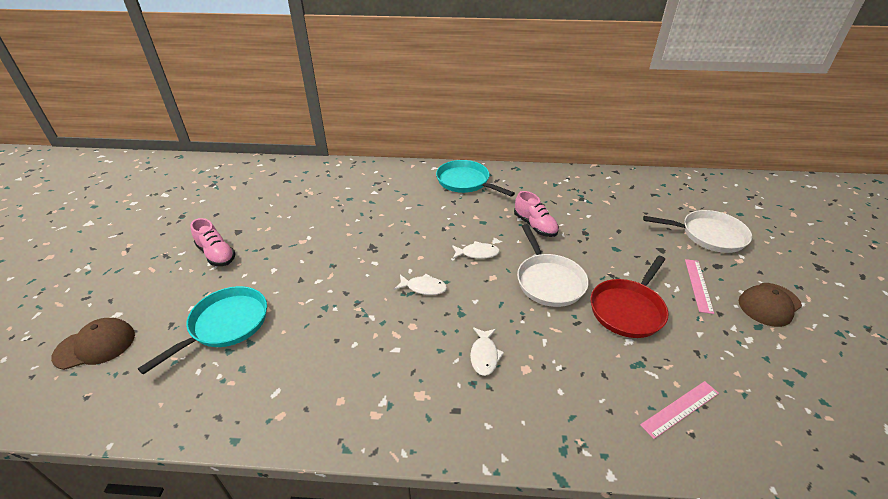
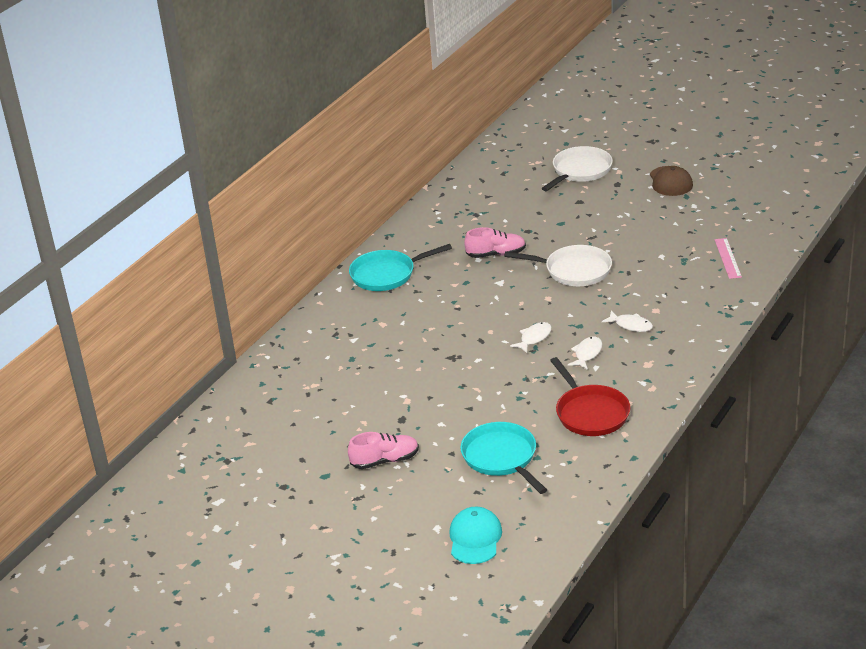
camera: 60 degrees left, 5 degrees down
brown cap [51,318,135,370] -> turquoise cap [449,507,502,564]
white fish [452,241,500,259] -> white fish moved to [568,336,602,370]
red pan [590,256,669,338] -> red pan moved to [550,357,630,436]
pink ruler [685,259,714,314] -> none

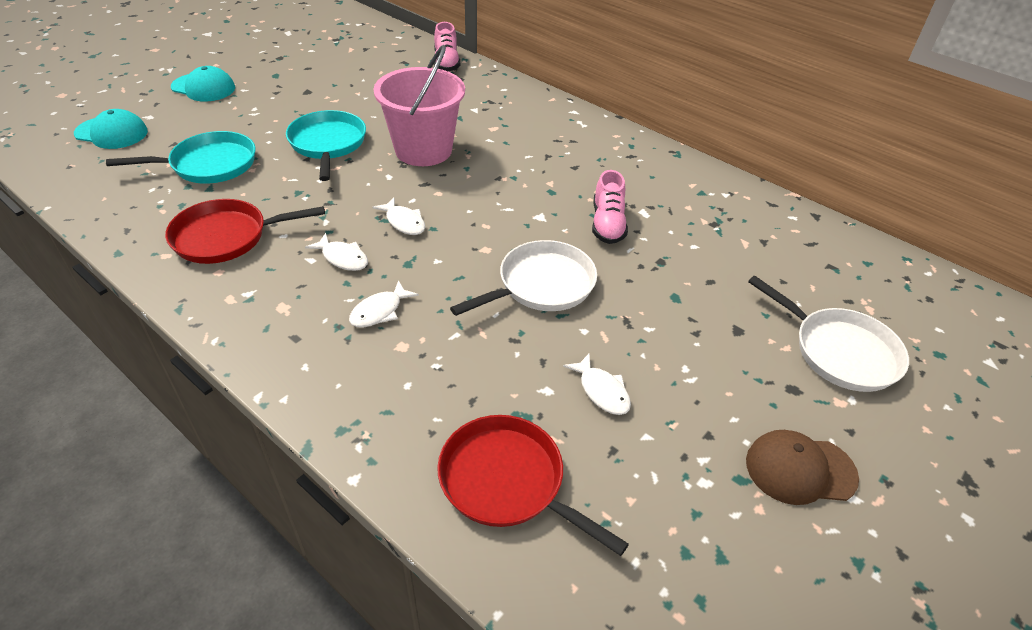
camera: 95 degrees right, 10 degrees up
pink shoe [348,432,419,469] -> pink shoe moved to [434,22,460,72]
turquoise pan [349,244,452,291] -> turquoise pan moved to [286,110,366,181]
white pan [504,245,612,286] -> white pan turned 150 degrees counterclockwise [450,240,597,316]
pink ruler [715,238,742,279] -> red pan [437,415,629,556]
none -> turquoise cap [171,66,235,102]
none -> pink bucket [374,45,465,166]
none -> white fish [563,353,631,415]

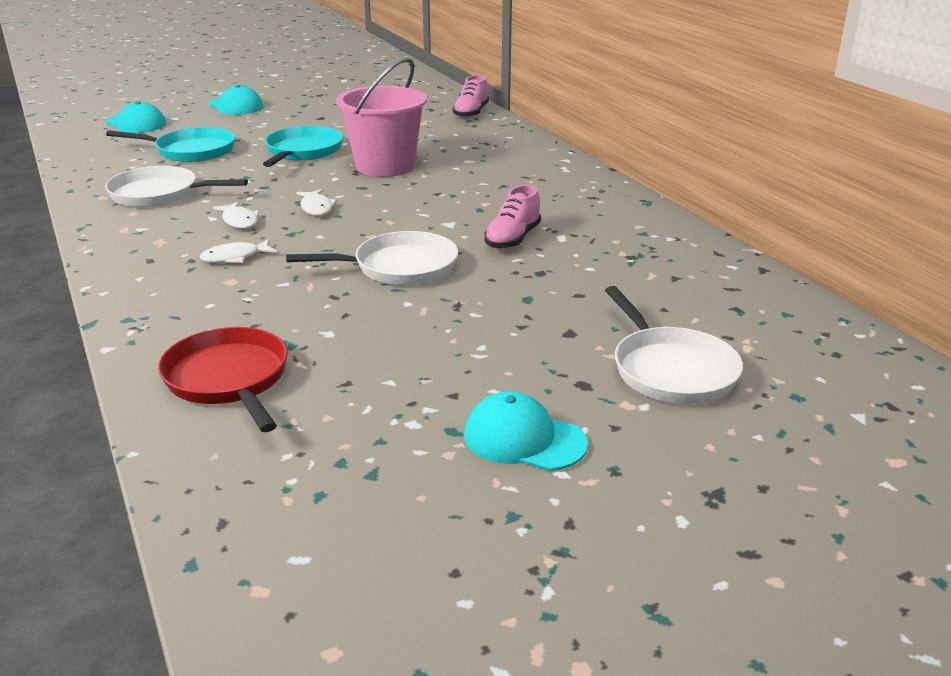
camera: 25 degrees right, 15 degrees down
red pan [165,199,325,264] -> white pan [105,166,248,207]
white fish [563,353,631,415] -> none
brown cap [746,430,859,505] -> turquoise cap [464,391,588,471]

